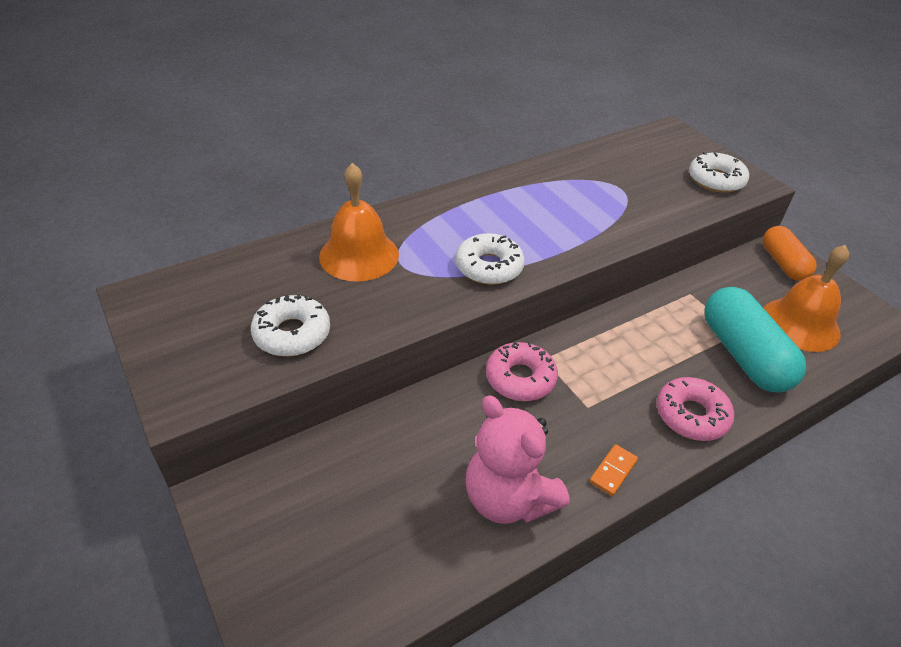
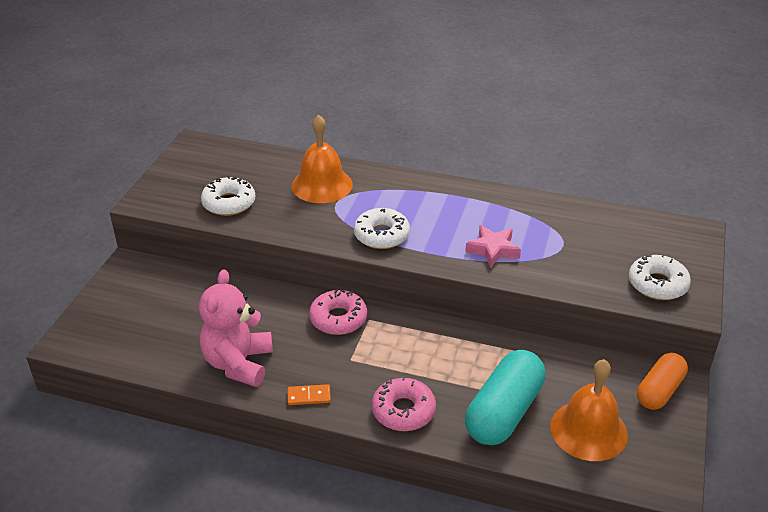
camera: 50 degrees right, 5 degrees down
none -> pink star [465,225,521,268]

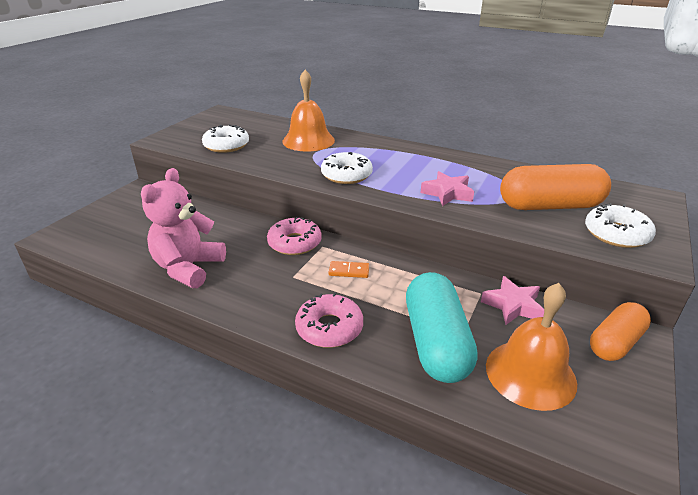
camera: 10 degrees right, 5 degrees down
orange domino [288,384,331,405] -> orange domino moved to [328,261,369,278]
turquoise capsule [465,350,546,445] -> turquoise capsule turned 45 degrees counterclockwise [406,272,478,383]
none -> pink star [481,276,544,325]
none -> orange capsule [500,164,611,210]

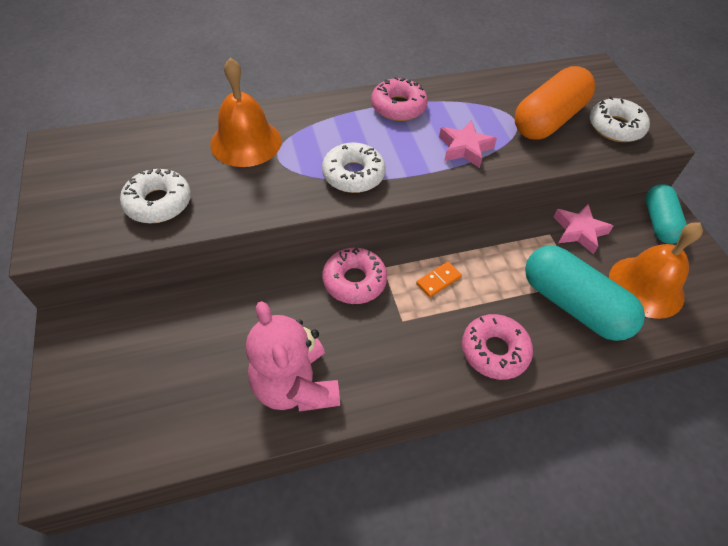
camera: 45 degrees left, 20 degrees up
orange capsule [590,302,651,361] -> turquoise capsule [646,184,687,244]
none -> pink donut [371,77,428,121]

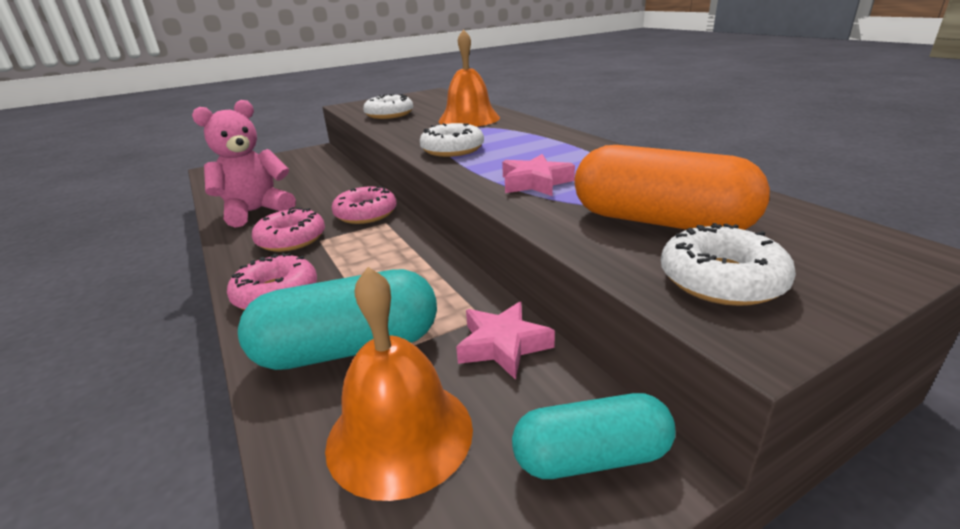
camera: 80 degrees right, 25 degrees down
pink donut [371,77,428,121] -> pink donut moved to [252,207,325,252]
orange domino [416,262,462,297] -> none
turquoise capsule [525,245,645,341] -> turquoise capsule turned 45 degrees clockwise [238,269,437,370]

